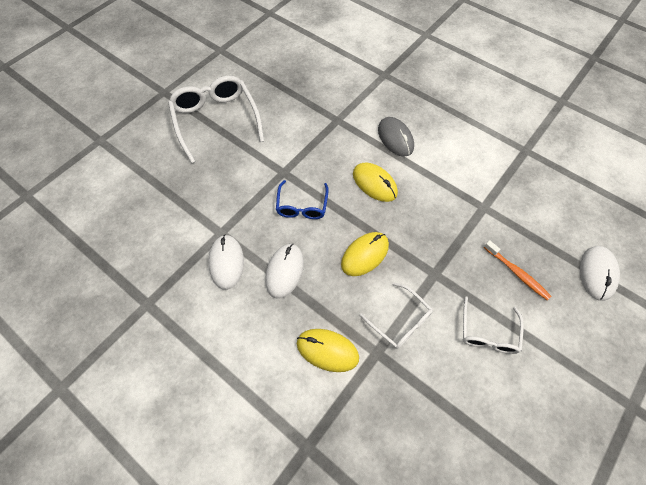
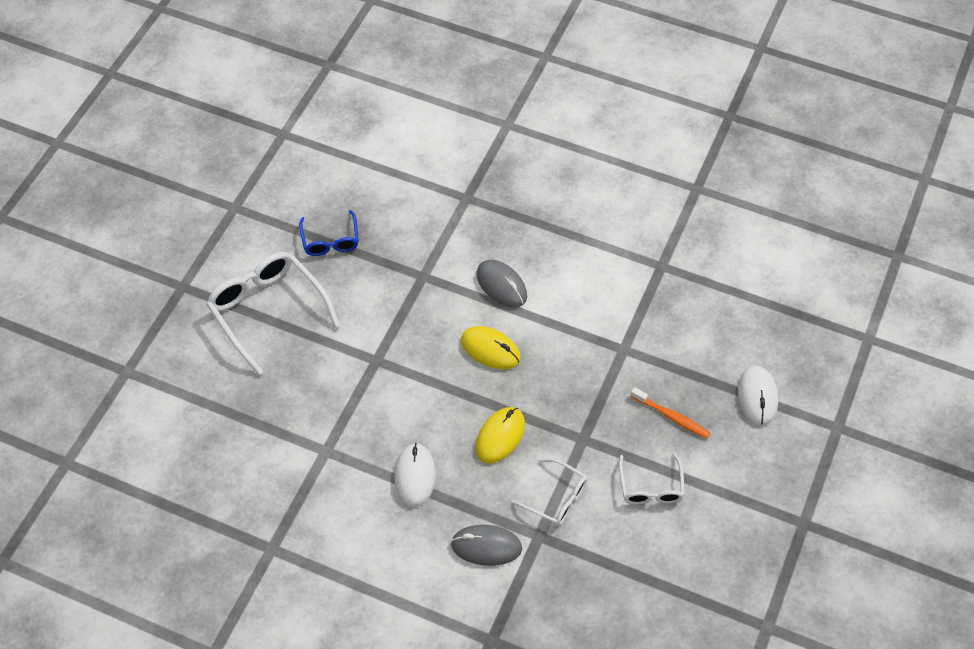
camera: 15 degrees left, 5 degrees down
white mouse [208,234,244,290] -> none
blue glasses [276,180,329,219] -> blue glasses moved to [299,210,359,256]
yellow mouse [297,329,359,372] -> grey mouse [451,525,522,566]

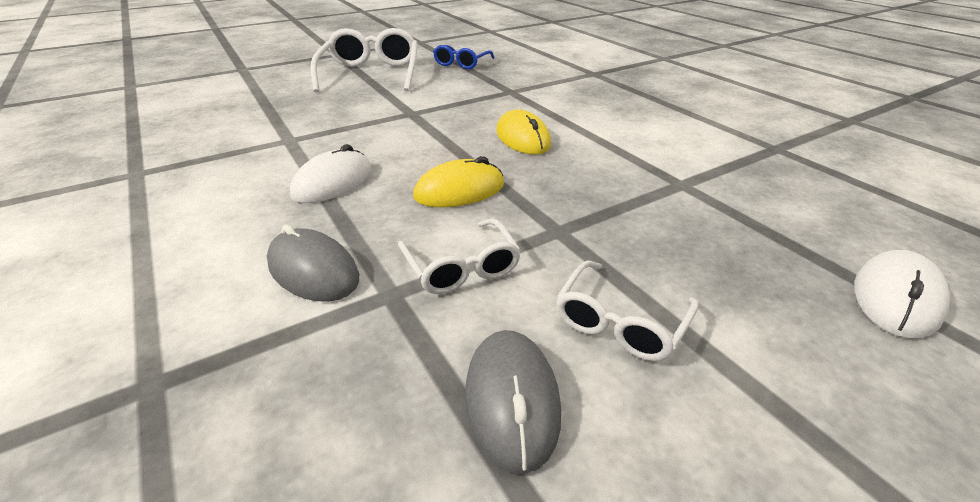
camera: 35 degrees right, 20 degrees down
grey mouse [477,260,527,307] -> grey mouse moved to [465,330,561,474]
orange toothbrush [631,387,711,438] -> none

